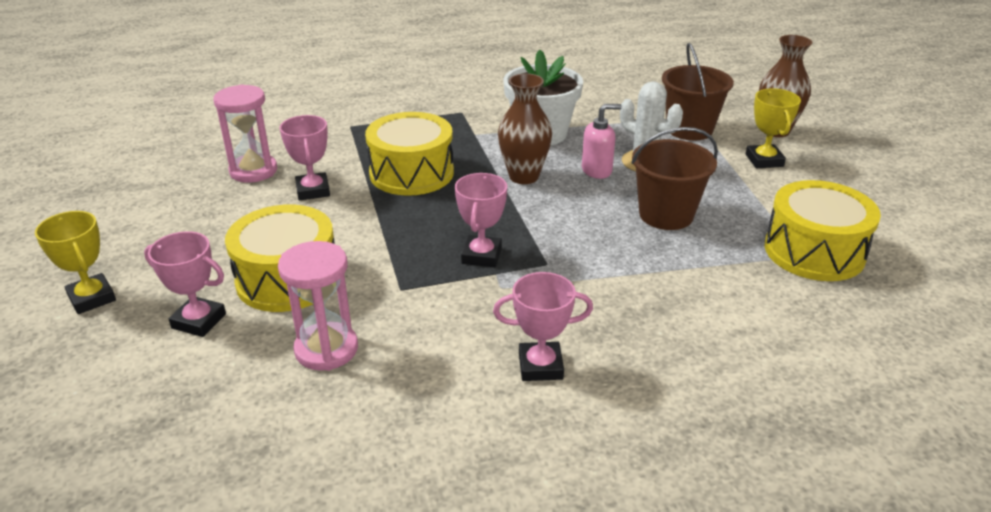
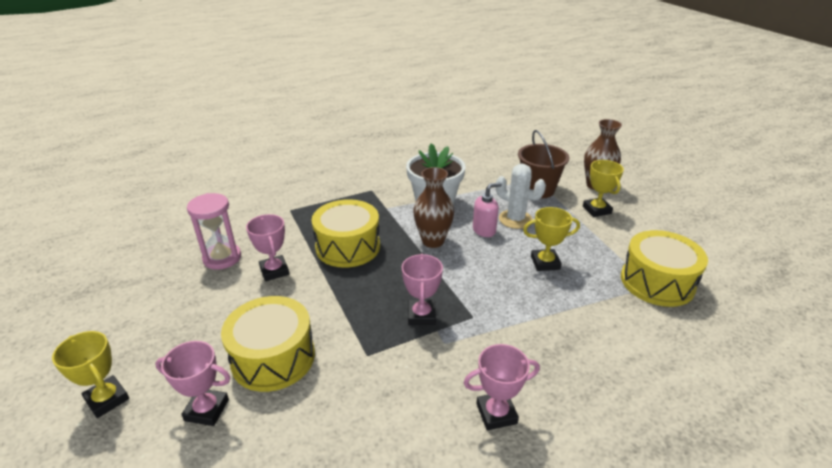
camera: 10 degrees left, 0 degrees up
pink hourglass [278,241,358,371] -> none
brown bucket [631,127,718,230] -> yellow trophy [523,207,580,271]

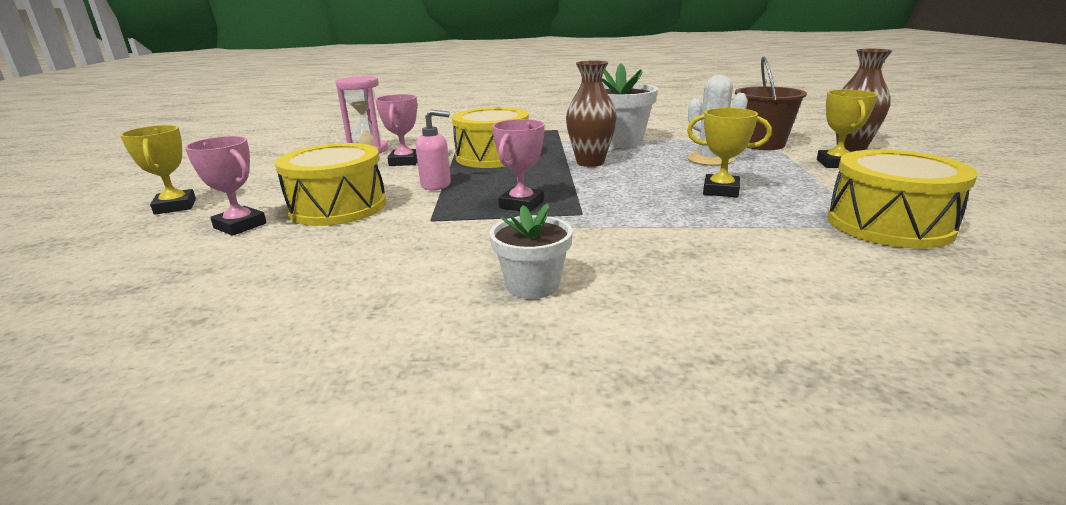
camera: 25 degrees right, 10 degrees down
pink trophy [464,344,540,430] -> white flower pot [489,203,573,299]
pink soap dispenser [473,182,502,237] -> pink soap dispenser moved to [416,109,451,190]

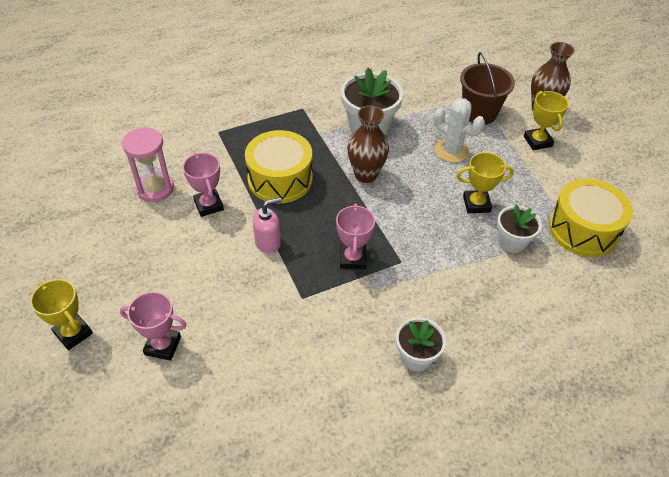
camera: 25 degrees left, 25 degrees up
yellow drum [275,143,386,226] -> none
none -> white flower pot [497,205,542,253]

